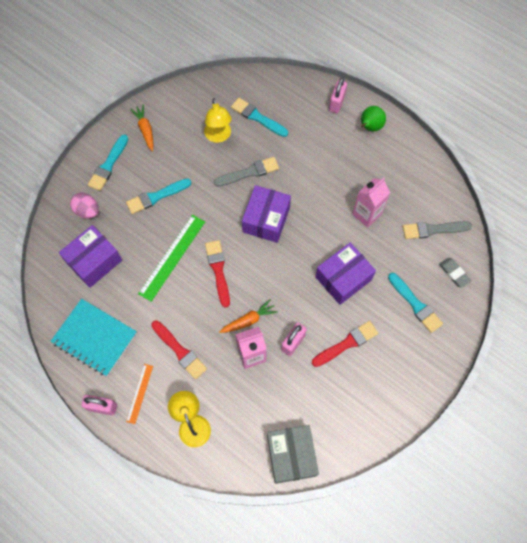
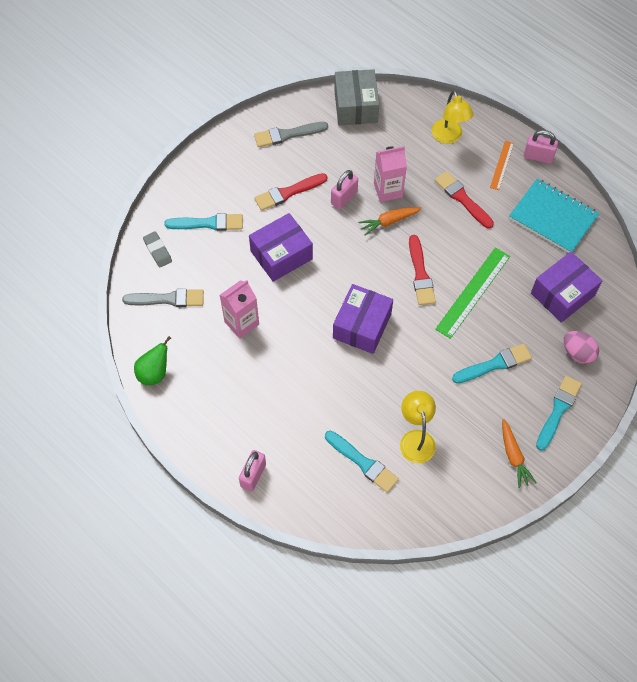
camera: 175 degrees left, 5 degrees down
grey brush [214,157,279,187] -> grey brush moved to [254,122,328,147]
green pear [361,106,386,132] -> green pear moved to [134,336,171,386]
turquoise brush [388,273,443,333] -> turquoise brush turned 120 degrees clockwise [165,213,243,231]

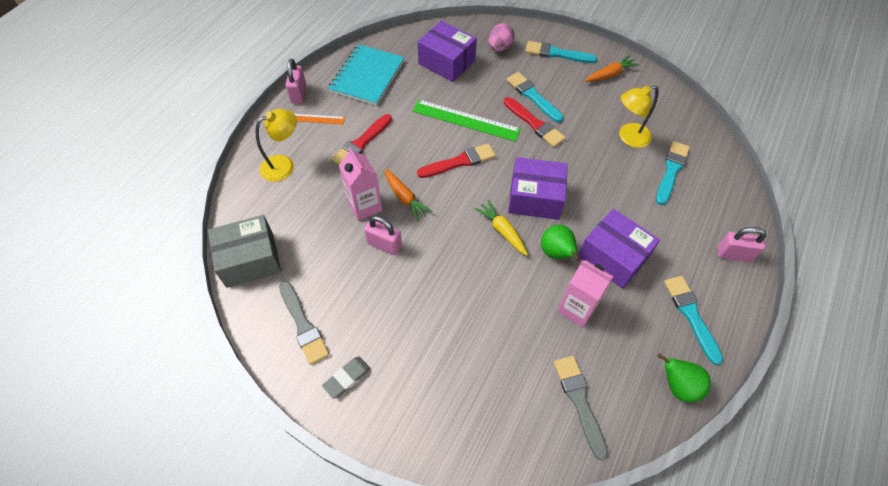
camera: 105 degrees left, 5 degrees down
grey eraser [143,231,172,267] -> grey eraser moved to [322,357,371,399]
turquoise brush [165,213,243,231] -> turquoise brush moved to [664,276,723,365]
purple box [249,213,313,282] -> purple box moved to [578,208,660,289]
red brush [254,173,327,211] -> red brush moved to [504,97,566,147]
none -> yellow carrot [474,199,528,256]
none -> green pear [541,225,580,261]

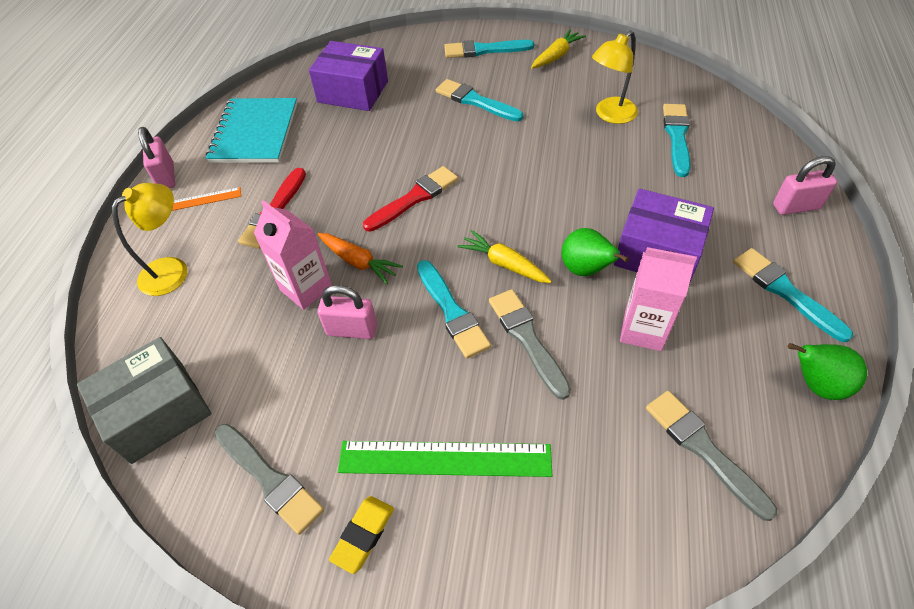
camera: 15 degrees left, 5 degrees down
grey eraser [322,357,371,399] -> yellow eraser [329,496,394,574]
green ruler [413,100,521,142] -> green ruler moved to [338,441,552,477]
pink egg [488,23,515,52] -> none
red brush [504,97,566,147] -> none
purple box [508,157,568,220] -> none
orange carrot [585,55,639,82] -> yellow carrot [531,29,586,68]
none -> turquoise brush [417,260,491,358]
none -> grey brush [489,289,571,400]

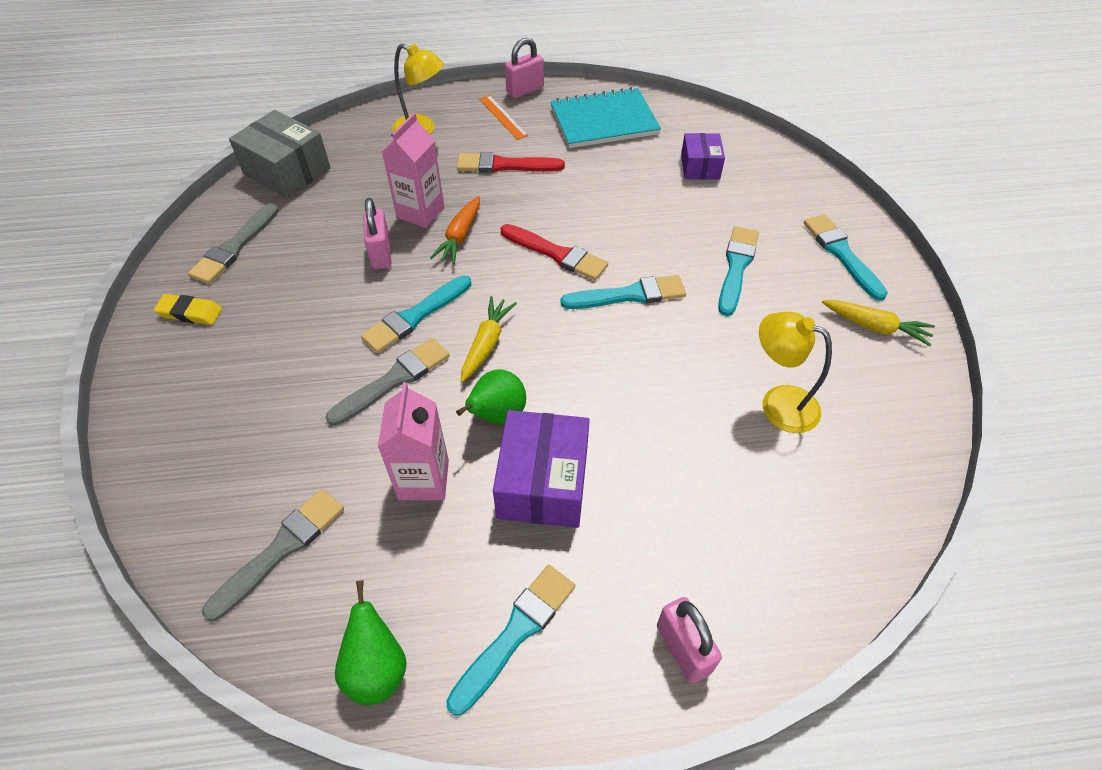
camera: 70 degrees right, 0 degrees up
purple box [309,41,388,111] -> purple box [681,133,725,180], size x0.61
green ruler [338,441,552,477] -> none
turquoise brush [663,104,690,177] -> turquoise brush moved to [561,275,686,309]

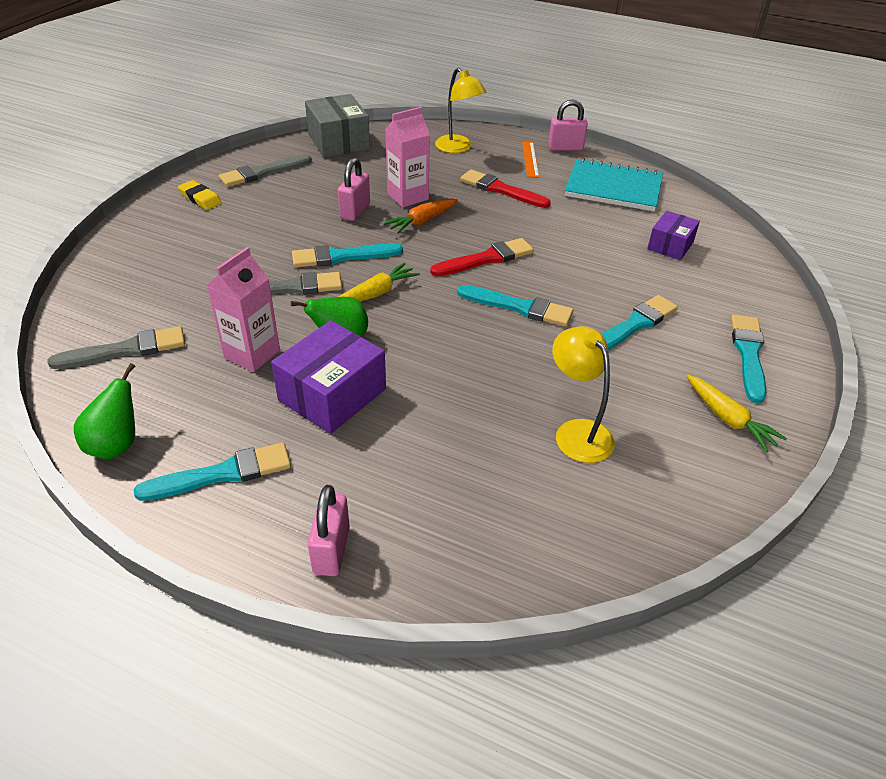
camera: 30 degrees right, 10 degrees down
red brush [501,224,608,281] -> red brush turned 90 degrees counterclockwise [430,238,534,276]

